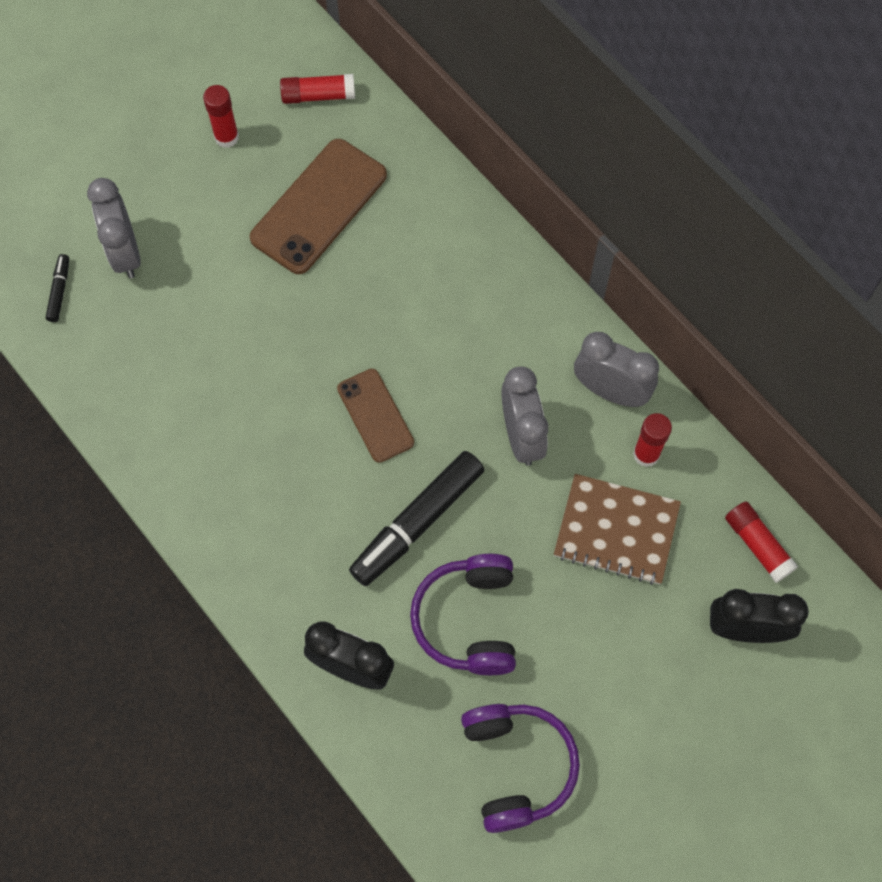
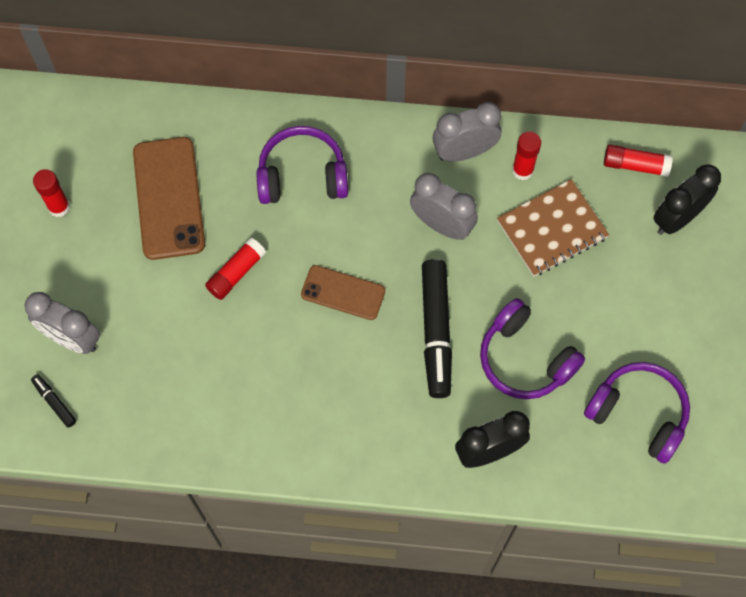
camera: 45 degrees left, 0 degrees up
red glue stick [280,74,355,104] -> red glue stick moved to [205,238,266,300]
none -> purple headphones [257,126,348,204]

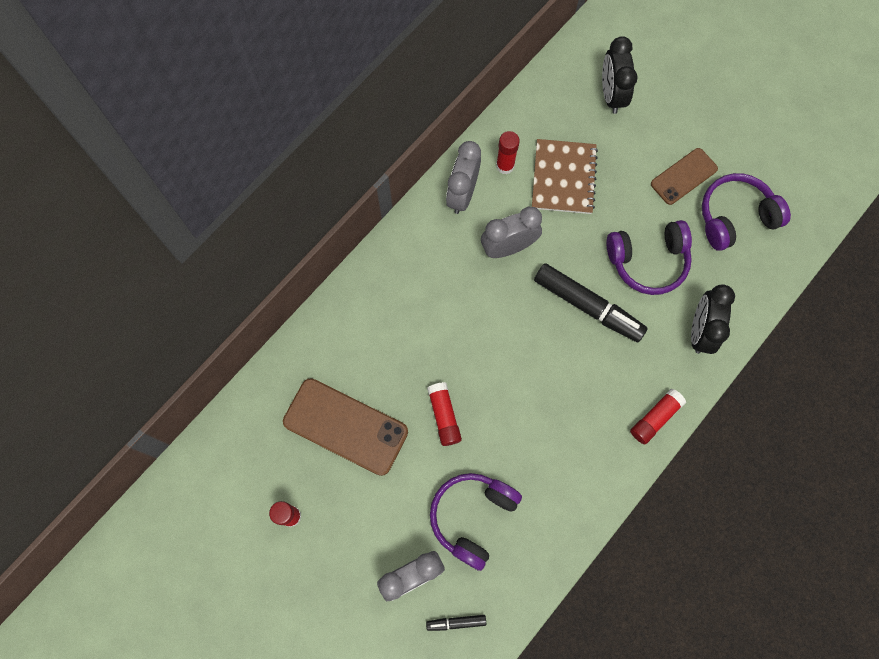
camera: 55 degrees left, 5 degrees up
purple headphones [257,126,348,204] -> purple headphones moved to [430,473,522,571]
brown phone [301,265,385,320] -> brown phone moved to [651,148,718,205]
red glue stick [604,145,673,177] -> red glue stick moved to [630,389,686,444]

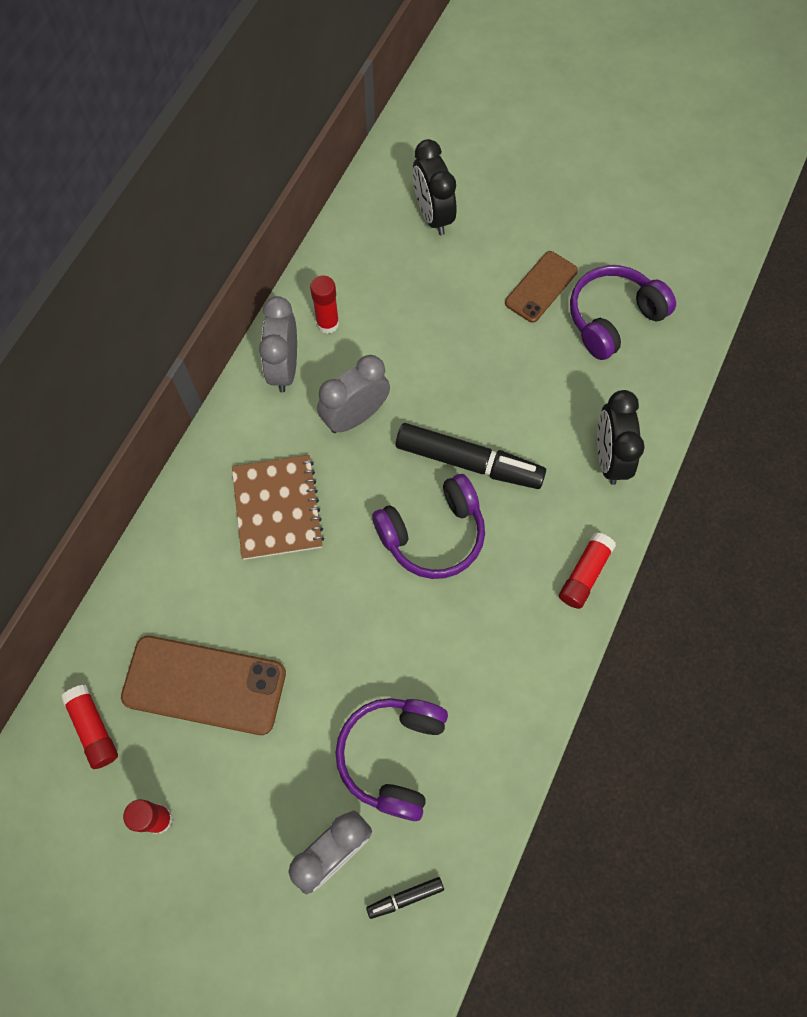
camera: 15 degrees left, 5 degrees down
red glue stick [427,382,462,446] -> red glue stick moved to [61,685,118,769]
brown notebook [532,139,598,214] -> brown notebook moved to [232,455,325,560]
purple headphones [606,220,692,295] -> purple headphones moved to [372,474,485,579]

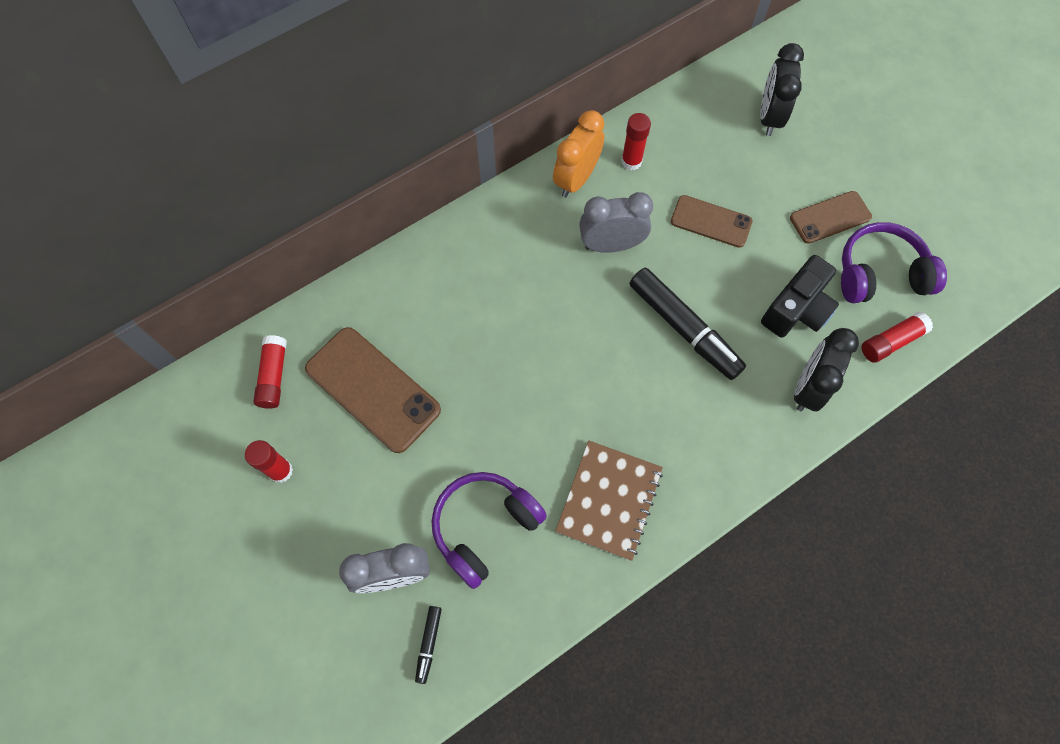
camera: 30 degrees right, 0 degrees up
brown notebook [232,455,325,560] -> brown notebook moved to [555,440,663,561]
grey clock [259,296,297,392] -> orange clock [553,110,604,198]
black marker [366,877,444,919] -> black marker turned 90 degrees counterclockwise [415,606,442,684]
purple headphones [372,474,485,579] -> none
red glue stick [559,532,616,609] -> red glue stick moved to [861,312,933,363]
none -> brown phone [671,195,753,248]
none -> black camera [761,255,839,338]

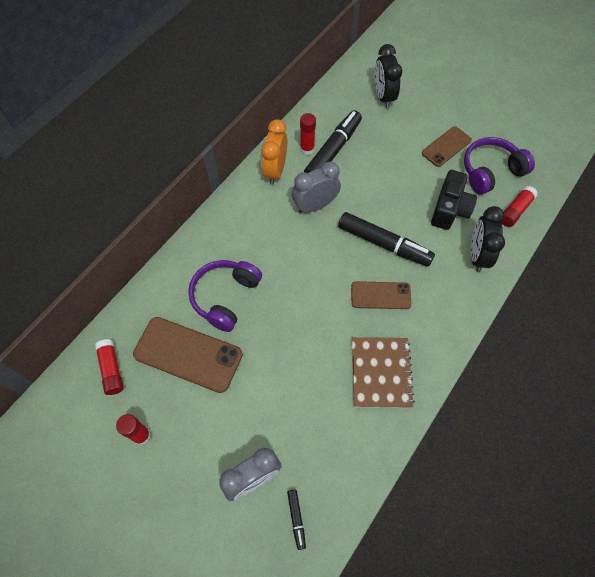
camera: 20 degrees left, 5 degrees down
purple headphones [431,472,547,589] -> purple headphones moved to [188,260,262,332]
brown phone [671,195,753,248] -> brown phone moved to [351,281,412,309]
none -> black marker [304,110,362,173]

